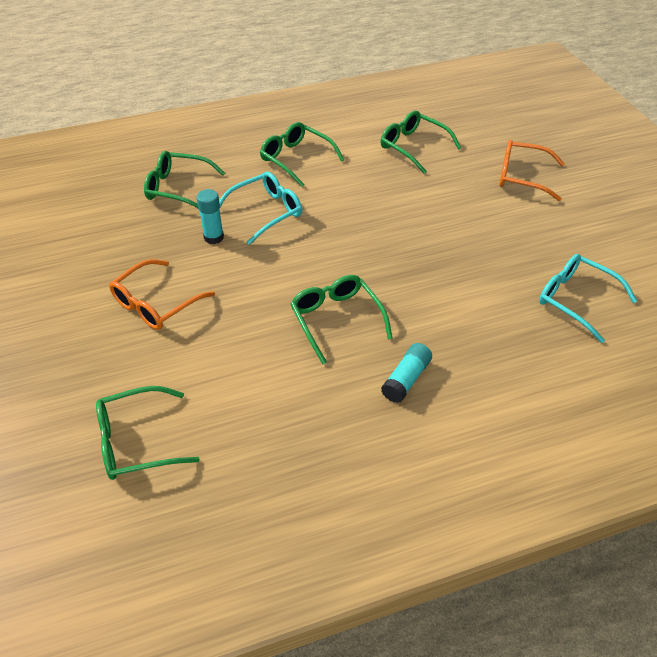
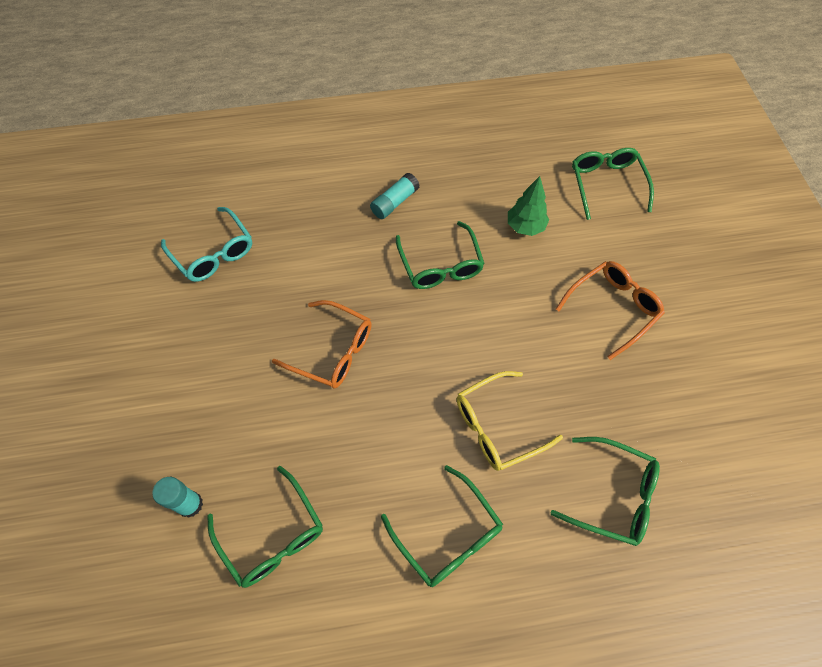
camera: 170 degrees left, 15 degrees up
green glasses [96,386,200,480] -> green glasses turned 90 degrees counterclockwise [572,148,654,220]
turquoise glue stick [197,189,224,244] -> turquoise glue stick moved to [152,477,203,518]
turquoise glasses [219,172,302,245] -> yellow glasses [456,371,563,471]
orange glasses [499,140,565,201] -> orange glasses moved to [272,300,371,389]
none -> green tree [508,176,549,236]

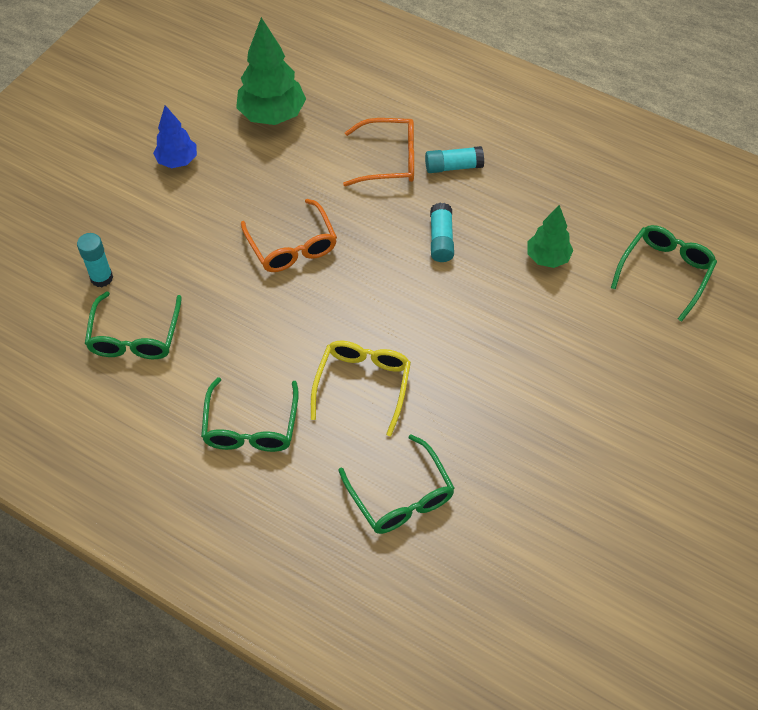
camera: 40 degrees right, 5 degrees down
turquoise glasses [161,207,252,282] -> green tree [236,17,306,125]
green glasses [396,221,485,289] -> turquoise glue stick [430,203,454,262]
yellow glasses [456,371,563,471] -> yellow glasses turned 90 degrees clockwise [311,341,411,436]
orange glasses [556,261,665,360] -> orange glasses moved to [343,118,414,186]
none -> blue tree [153,105,197,168]

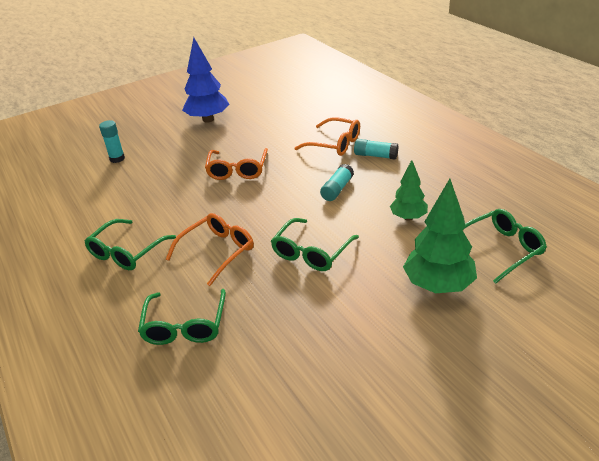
camera: 30 degrees right, 20 degrees down
green glasses [85,291,182,359] -> green glasses moved to [271,218,359,271]
blue tree [153,105,197,168] -> blue tree [182,37,230,123], size x1.64
green tree [236,17,306,125] -> green tree moved to [403,179,477,293]
yellow glasses [311,341,411,436] -> orange glasses [166,213,254,286]

